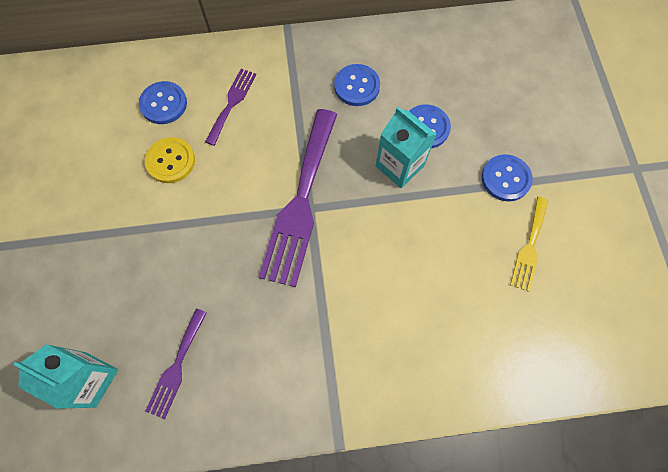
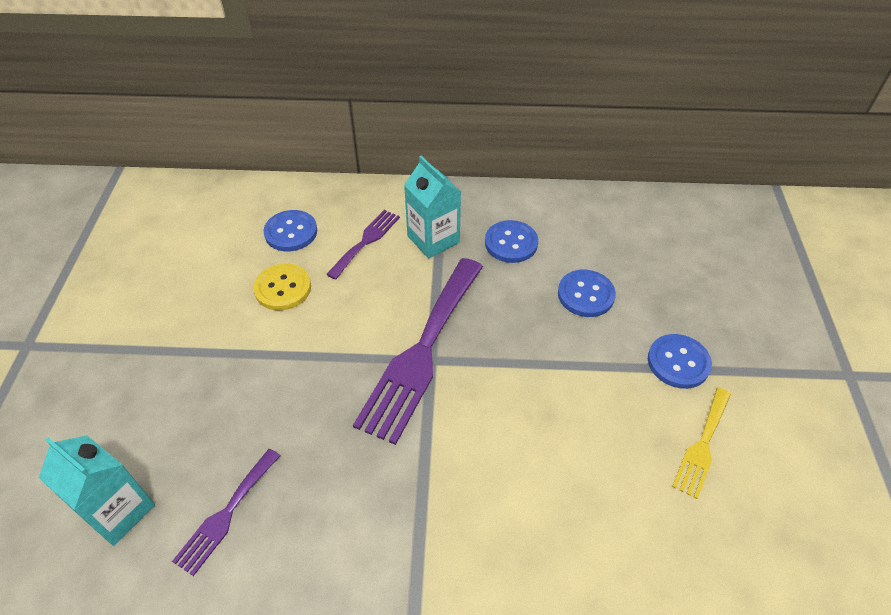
camera: 10 degrees right, 20 degrees down
turquoise carton [376,107,437,188] -> turquoise carton moved to [404,156,461,258]

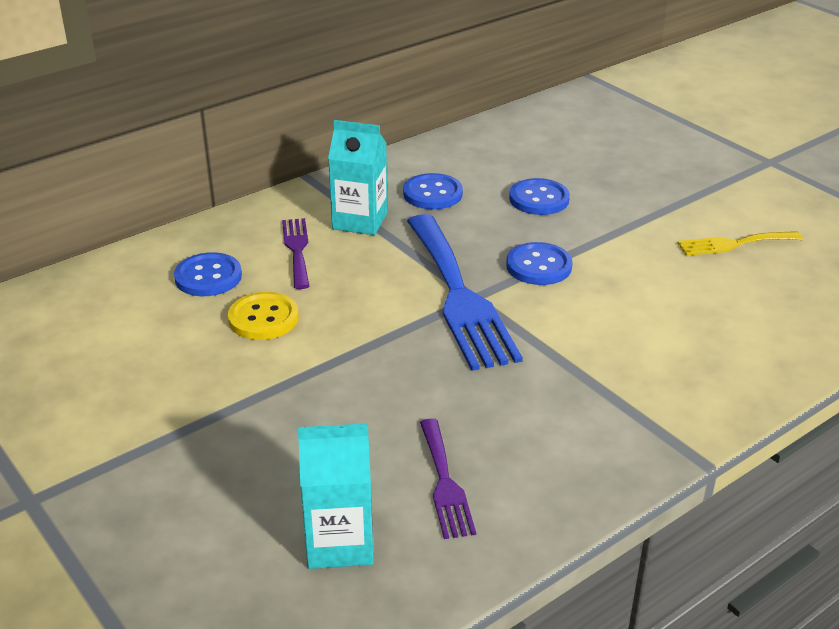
camera: 40 degrees left, 15 degrees down
purple fork [353,258,483,445] -> blue fork [407,214,523,371]
blue button [648,334,712,389] -> blue button moved to [506,242,573,285]
yellow fork [672,388,731,499] -> yellow fork turned 90 degrees clockwise [678,231,803,256]

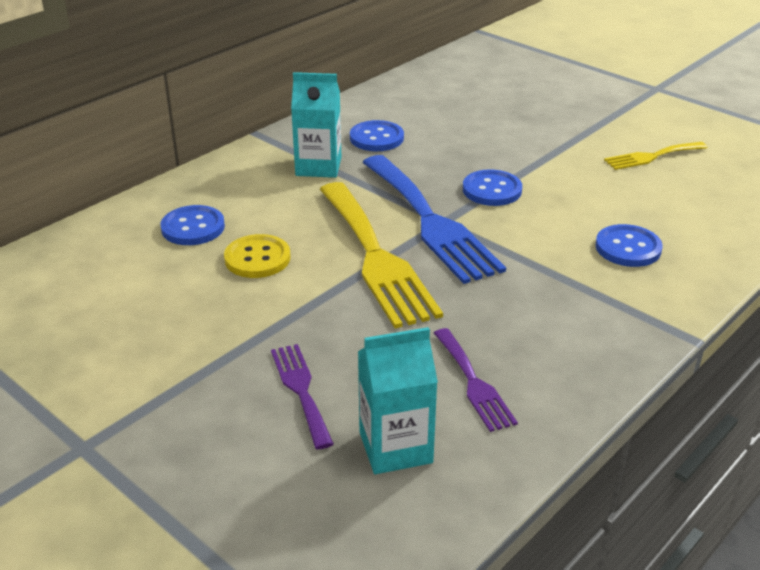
camera: 10 degrees left, 0 degrees up
purple fork [282,218,310,289] -> purple fork moved to [271,344,334,449]
blue button [509,178,570,215] -> blue button moved to [595,224,663,267]
none -> yellow fork [320,182,443,328]

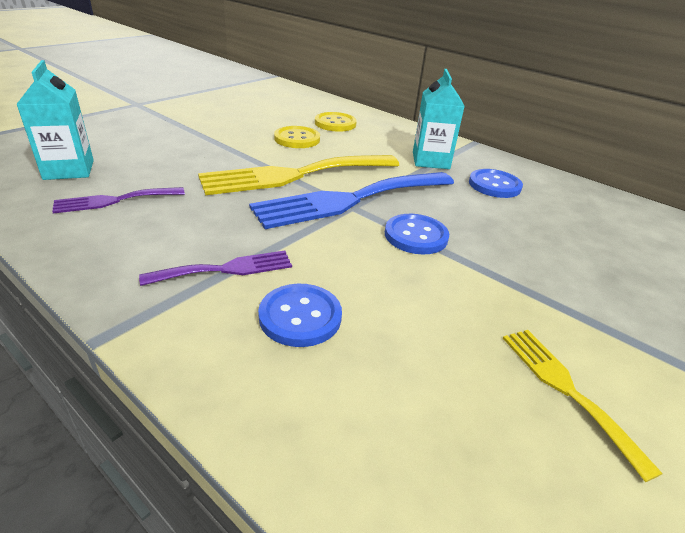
camera: 85 degrees right, 0 degrees up
blue button [161,205,225,245] -> yellow button [315,112,357,132]
purple fork [271,344,334,449] -> purple fork moved to [139,250,292,286]

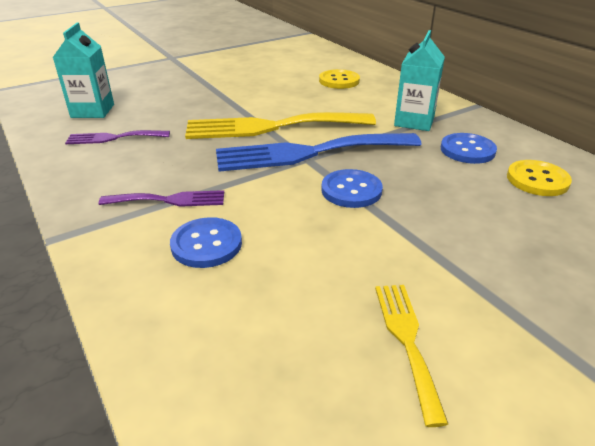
camera: 20 degrees right, 0 degrees up
yellow button [274,126,320,148] -> yellow button moved to [507,160,572,196]

